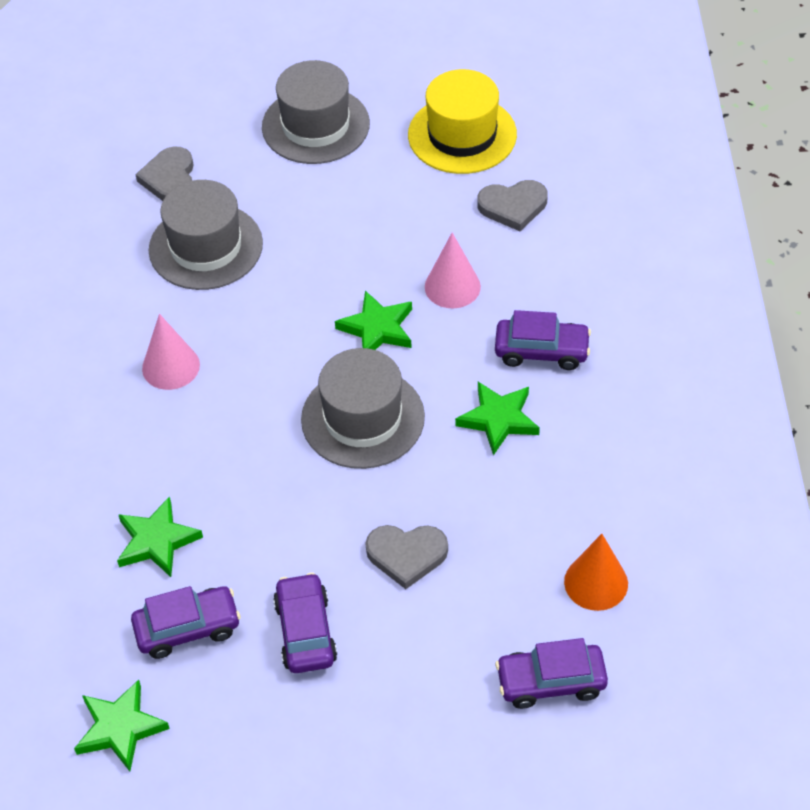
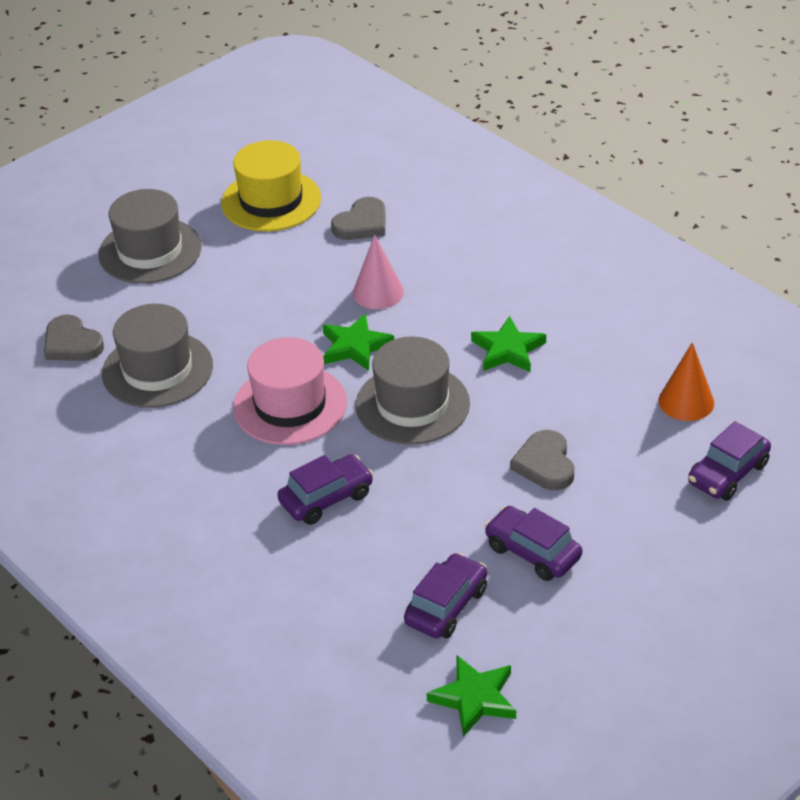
camera: 40 degrees left, 10 degrees down
green star [117,496,203,577] -> none
pink cone [142,314,200,390] -> none
grey heart [365,525,448,589] -> grey heart turned 120 degrees clockwise [510,430,574,490]
purple car [495,310,591,370] -> purple car moved to [277,454,373,525]
none -> pink hat [233,337,347,445]

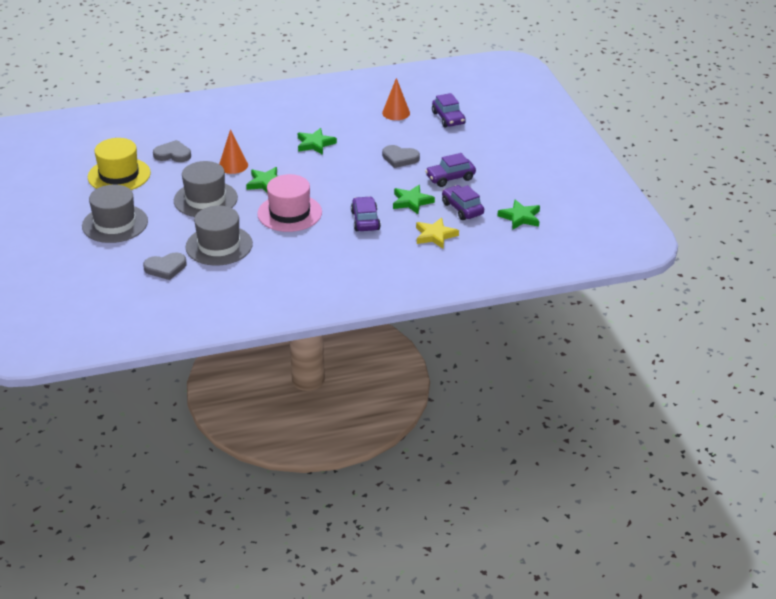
camera: 65 degrees left, 5 degrees down
grey heart [331,197,385,240] -> grey heart turned 60 degrees counterclockwise [153,140,191,162]
pink cone [353,235,404,309] -> orange cone [219,129,248,174]
grey hat [355,336,470,445] -> grey hat moved to [174,161,238,217]
none -> green star [393,185,435,214]
none -> yellow star [416,218,459,249]

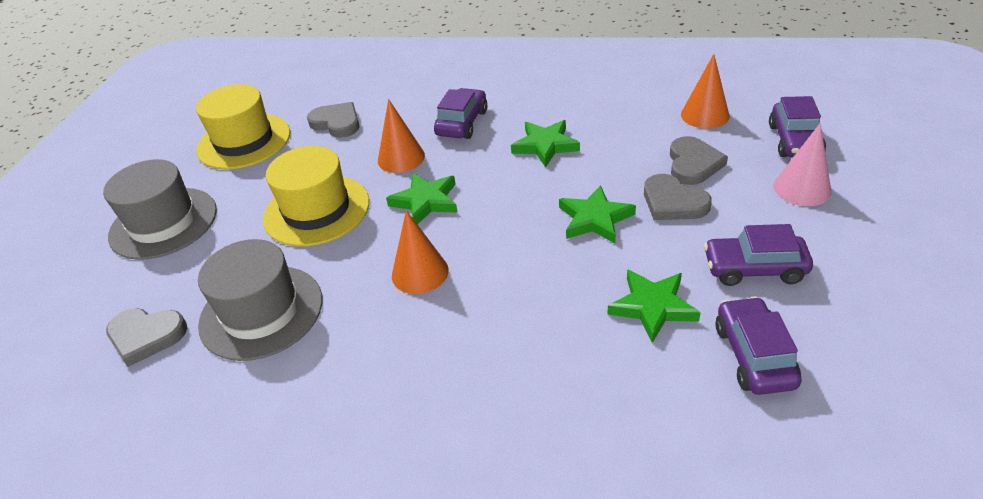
camera: 30 degrees right, 5 degrees up
grey hat [174,161,238,217] -> yellow hat [263,146,369,246]
pink hat [257,174,322,232] -> orange cone [392,210,449,294]
purple car [351,196,381,231] -> purple car moved to [434,88,487,139]
yellow star [416,218,459,249] -> none
green star [497,200,540,230] -> green star moved to [559,185,636,243]
none -> grey heart [670,136,728,185]
none -> pink cone [774,123,831,206]

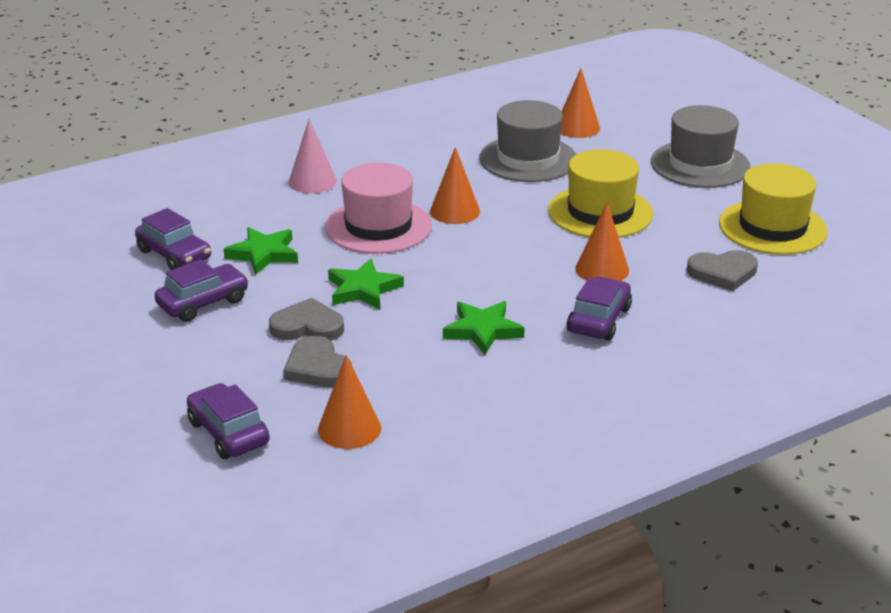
camera: 135 degrees right, 10 degrees down
grey heart [106,308,187,367] -> orange cone [561,68,600,138]
green star [386,173,458,224] -> none
purple car [434,88,487,139] -> purple car turned 135 degrees counterclockwise [567,277,632,341]
pink cone [774,123,831,206] -> pink cone moved to [288,119,337,193]
none -> pink hat [325,163,432,254]

